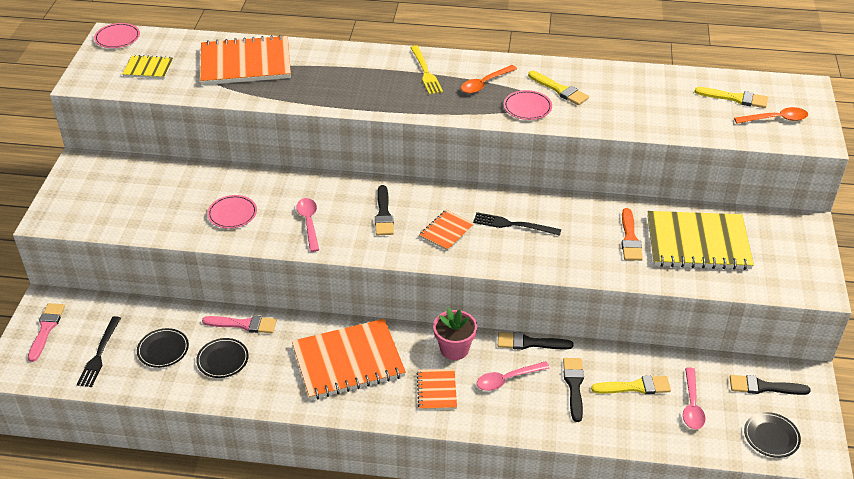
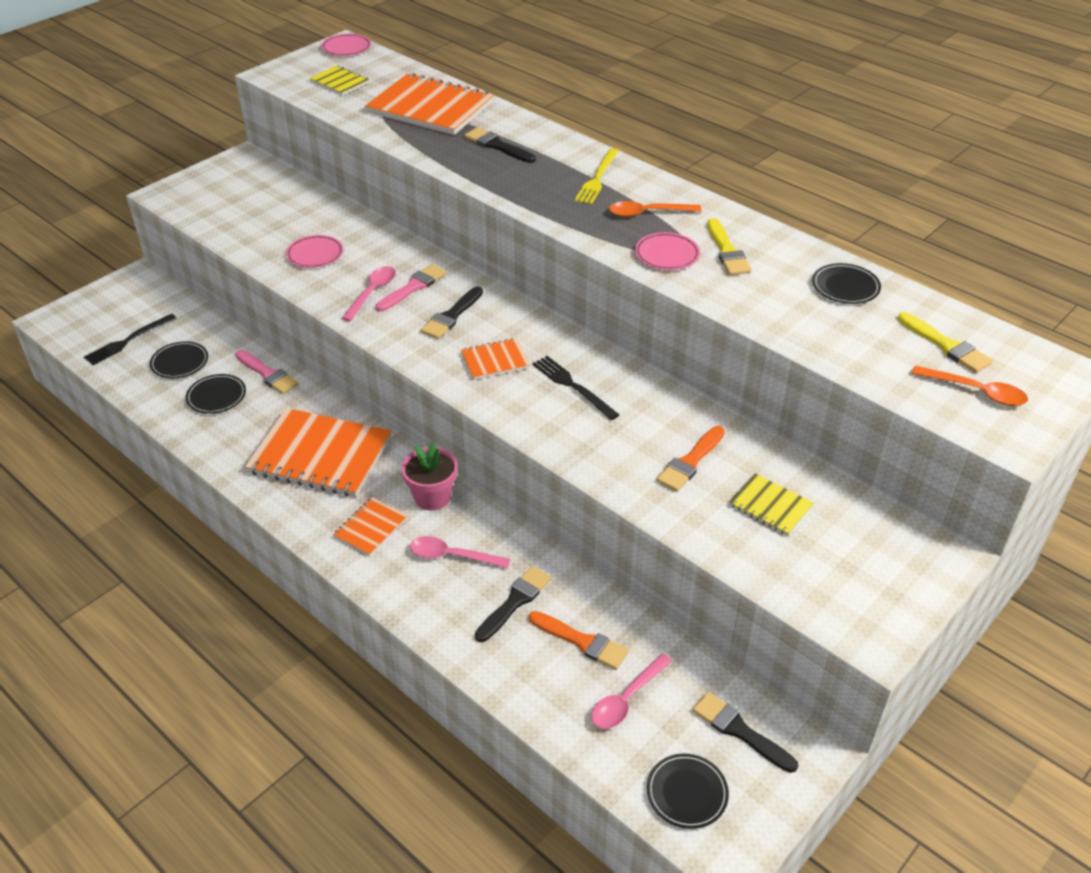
camera: 35 degrees right, 0 degrees up
pink brush [28,303,65,362] -> pink brush moved to [376,264,446,312]
black brush [498,332,573,350] -> black brush moved to [464,127,536,163]
yellow brush [591,376,671,394] -> orange brush [529,611,629,670]
yellow notebook [647,211,754,270] -> yellow notebook [729,473,814,536], size x0.49
none -> black plate [812,263,881,304]

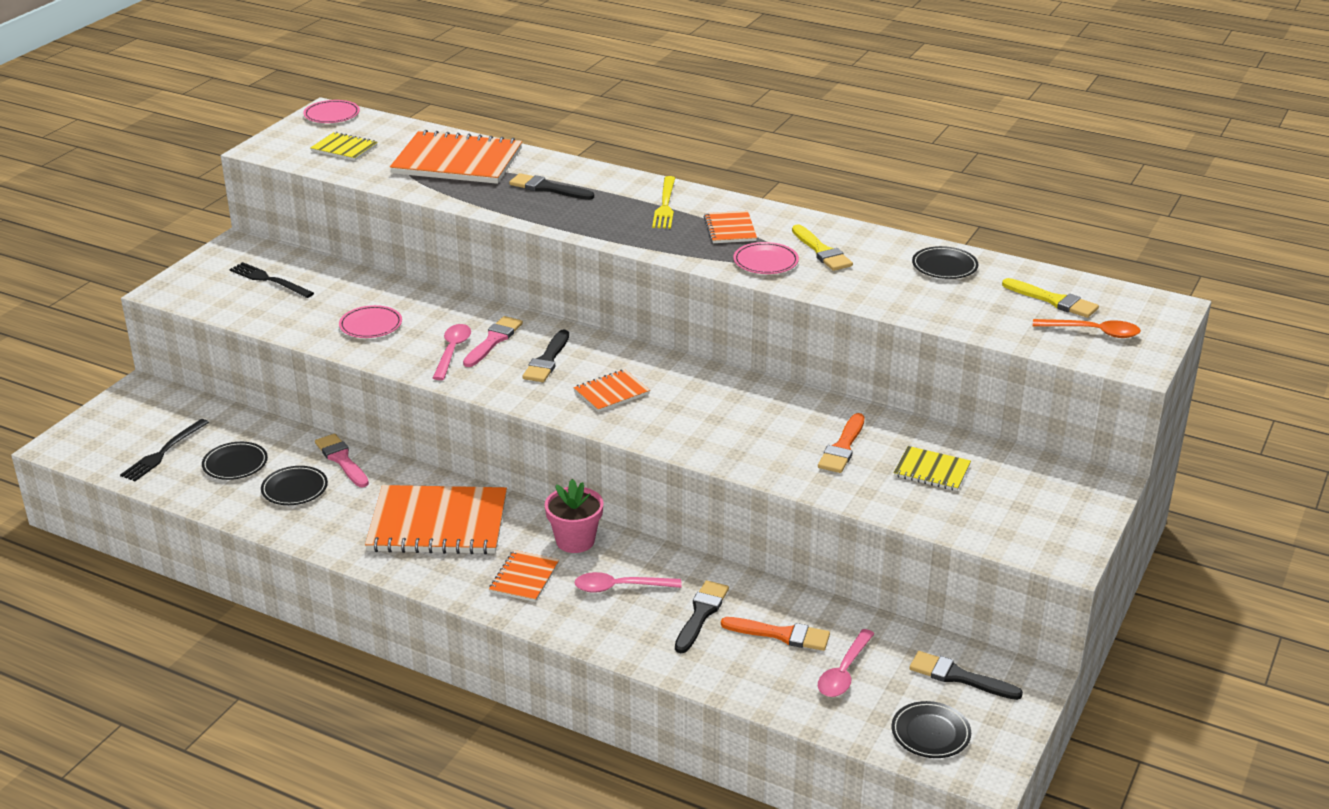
camera: 15 degrees left, 10 degrees down
pink brush [235,350,299,394] -> pink brush turned 150 degrees counterclockwise [315,434,369,487]
black fork [532,356,620,420] -> black fork moved to [229,262,314,298]
orange spoon [609,201,702,217] -> orange notebook [704,211,757,243]

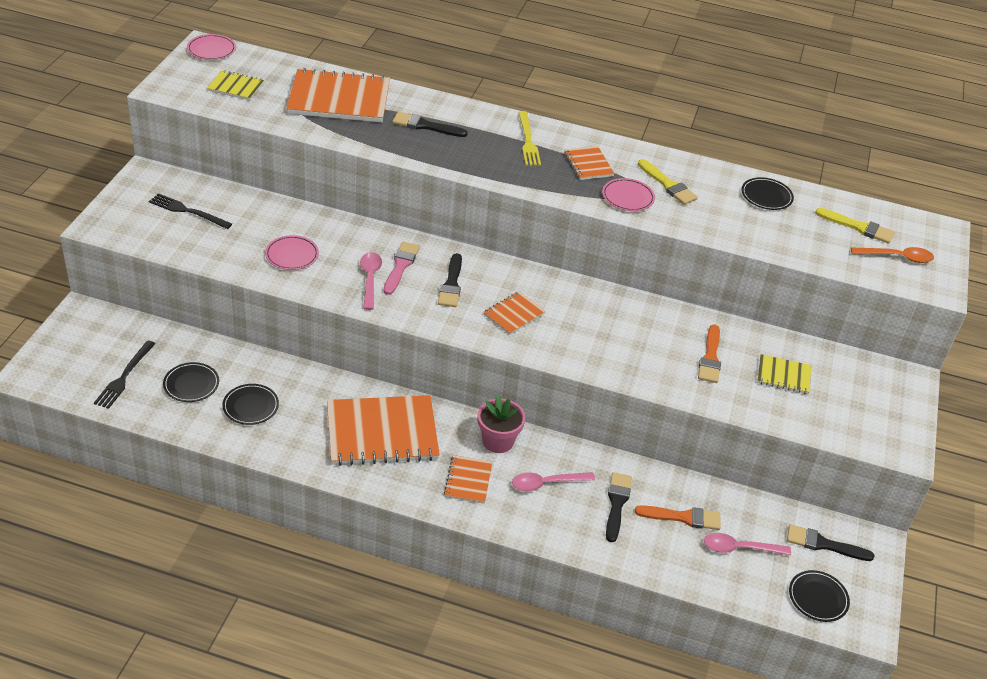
camera: 15 degrees left, 10 degrees up
pink brush [315,434,369,487] -> none
pink spoon [818,629,874,697] -> pink spoon turned 75 degrees clockwise [704,533,791,555]

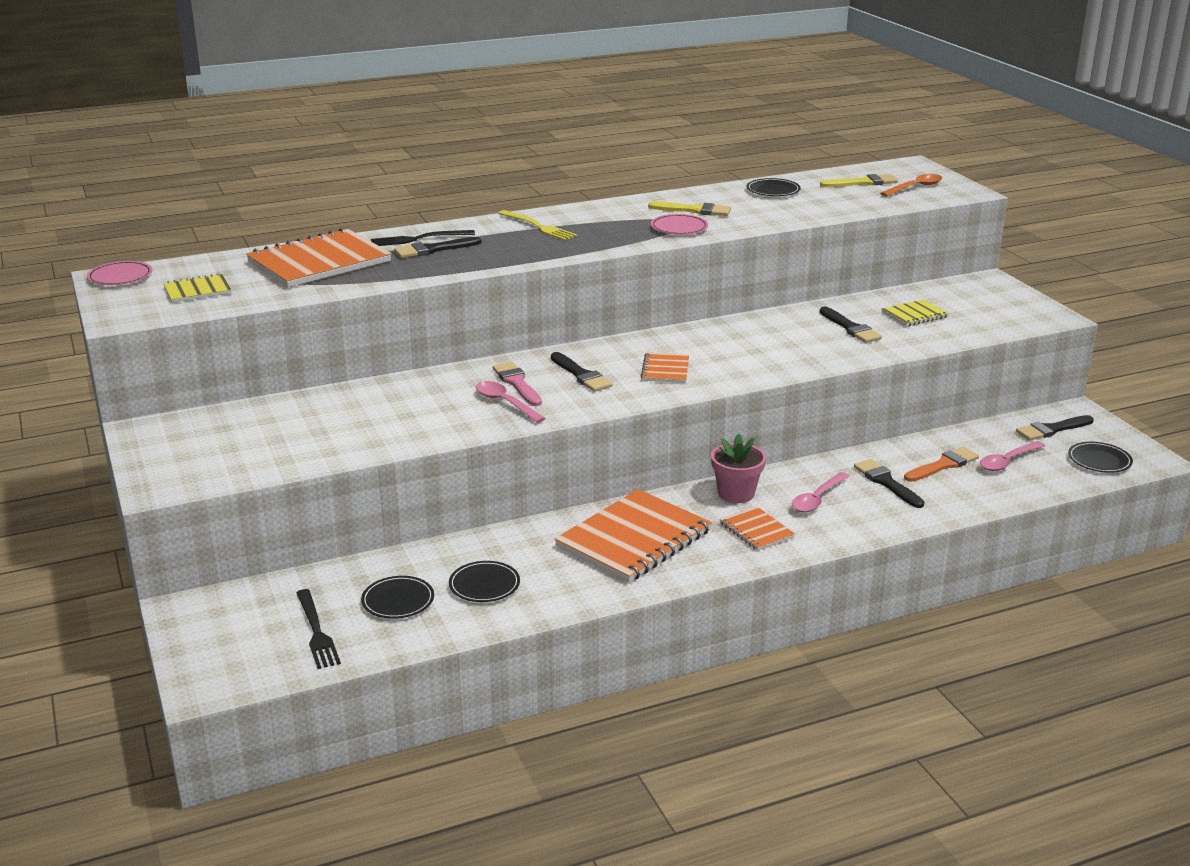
camera: 35 degrees left, 15 degrees down
black fork [149,193,232,229] -> black fork moved to [371,230,475,246]
pink plate [265,235,319,270] -> none
orange notebook [564,146,615,180] -> none
orange brush [698,325,721,383] -> black brush [820,307,882,343]

